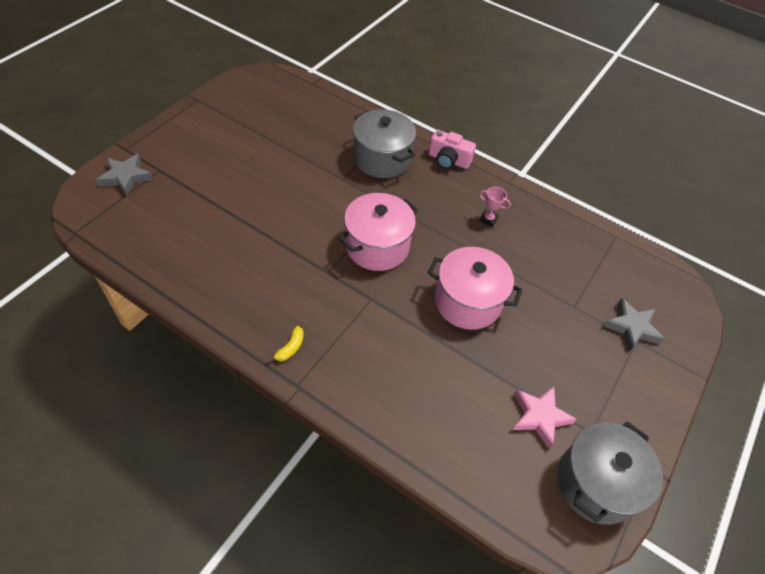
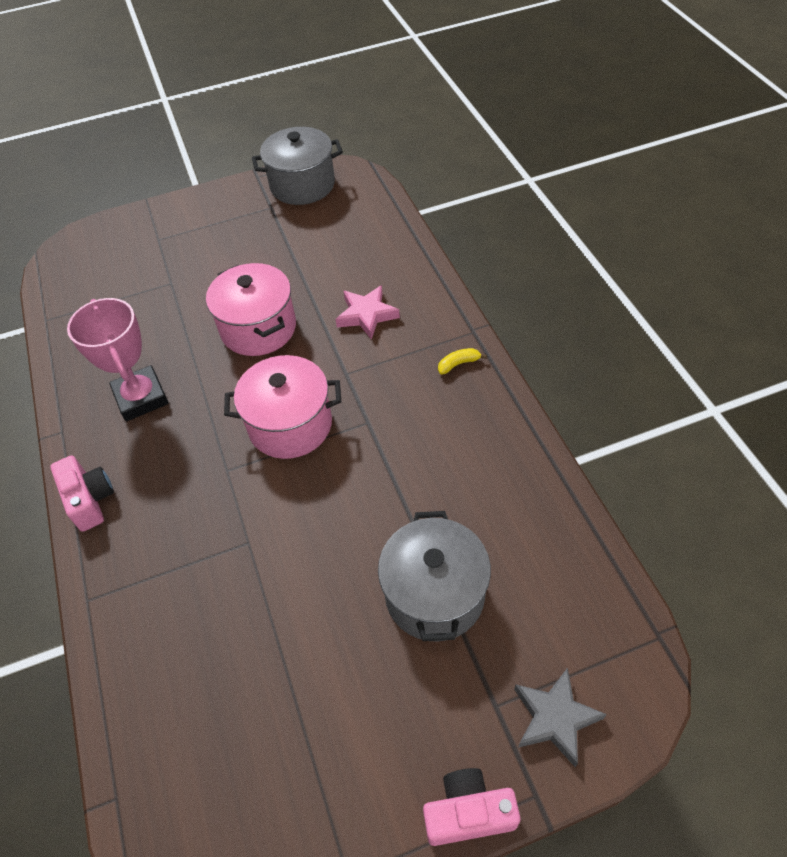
camera: 135 degrees left, 0 degrees up
grey pot [353,109,416,178] -> grey pot moved to [378,511,491,642]
pink trophy [479,187,511,227] -> pink trophy [67,298,169,421], size x2.27
pink star [513,386,577,449] -> pink star moved to [335,285,400,340]
grey star [603,298,664,351] -> none
none -> pink camera [423,768,520,846]

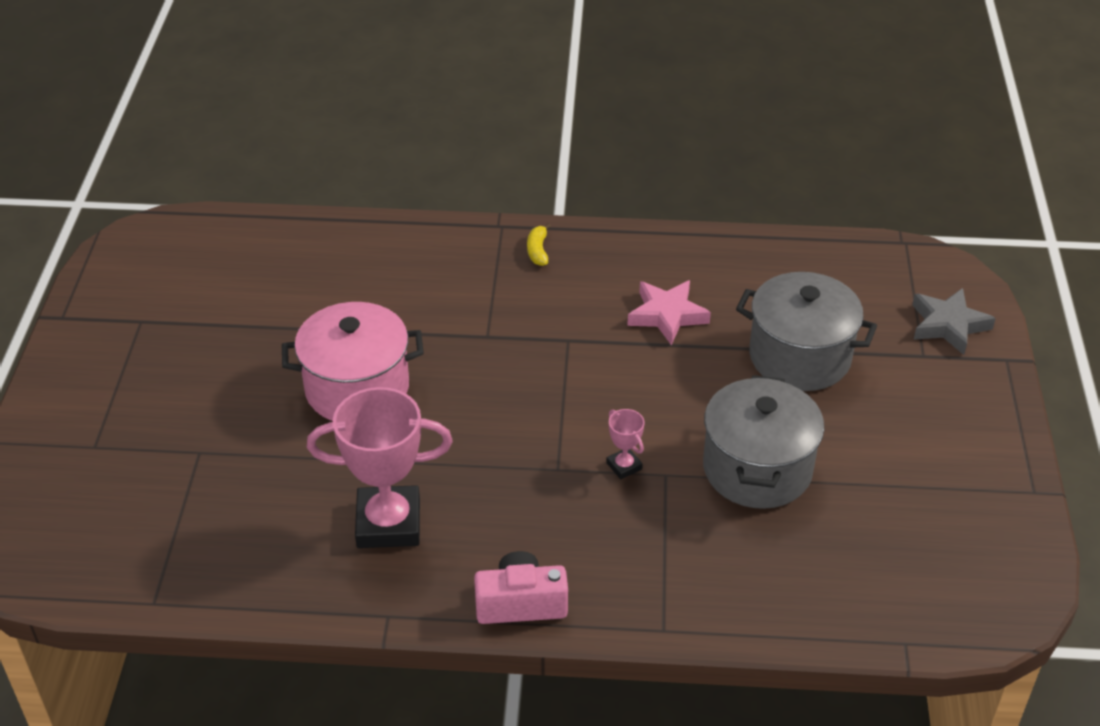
camera: 70 degrees left, 10 degrees down
pink pot [224,355,341,459] -> none
grey pot [252,127,343,205] -> grey pot moved to [703,375,824,509]
pink star [335,285,400,340] -> pink star moved to [627,280,711,345]
pink camera [423,768,520,846] -> none
none -> pink trophy [606,409,644,479]

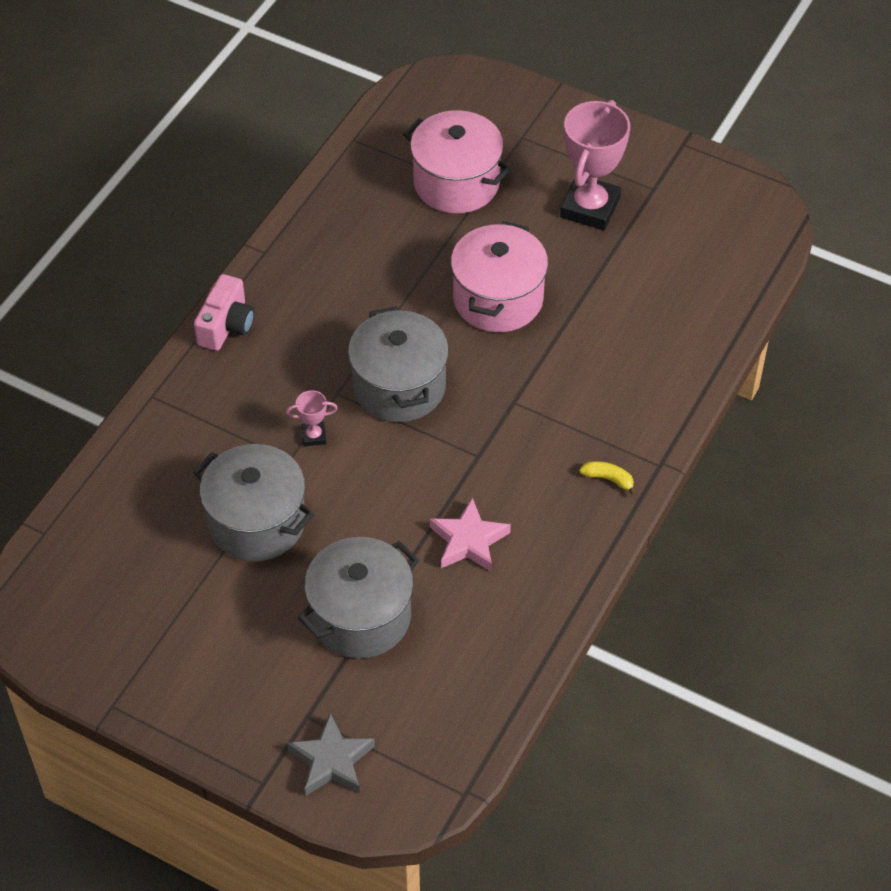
camera: 115 degrees right, 10 degrees up
pink trophy [307,387,453,548] -> pink trophy moved to [560,100,630,230]
none -> grey pot [348,306,449,422]
none -> pink pot [403,110,511,213]

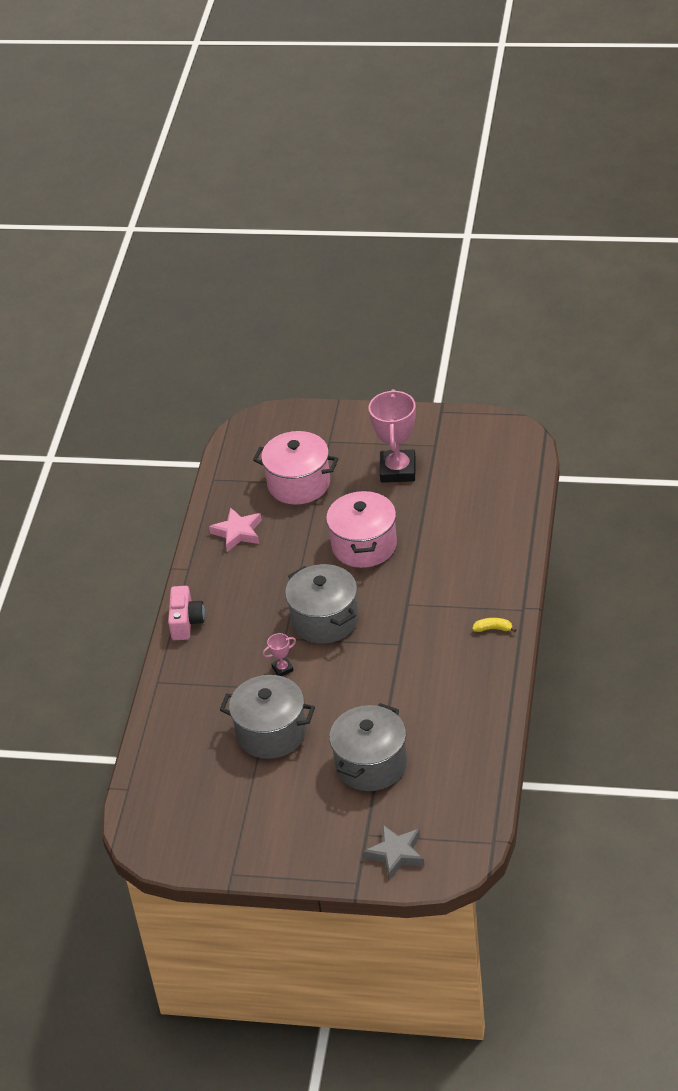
camera: 15 degrees left, 10 degrees down
pink star [430,497,511,572] -> pink star moved to [209,507,262,552]

